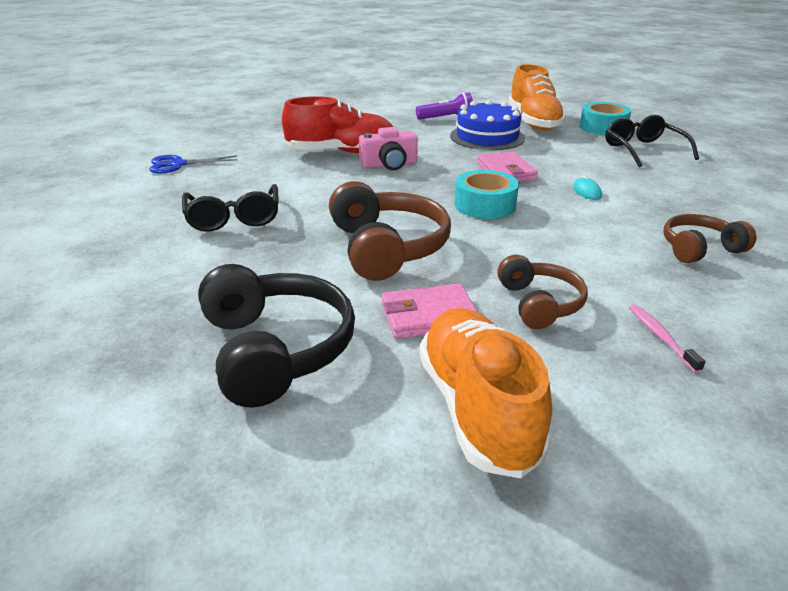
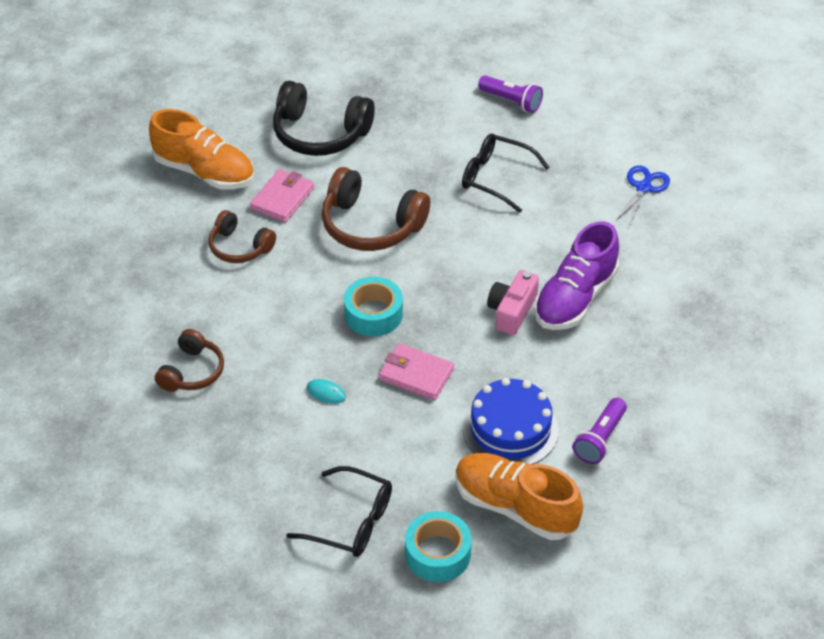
camera: 130 degrees right, 15 degrees up
red shoe [282,96,393,153] -> purple shoe [534,221,619,330]
pink toothbrush [629,304,706,373] -> none
none -> purple flashlight [478,75,543,113]

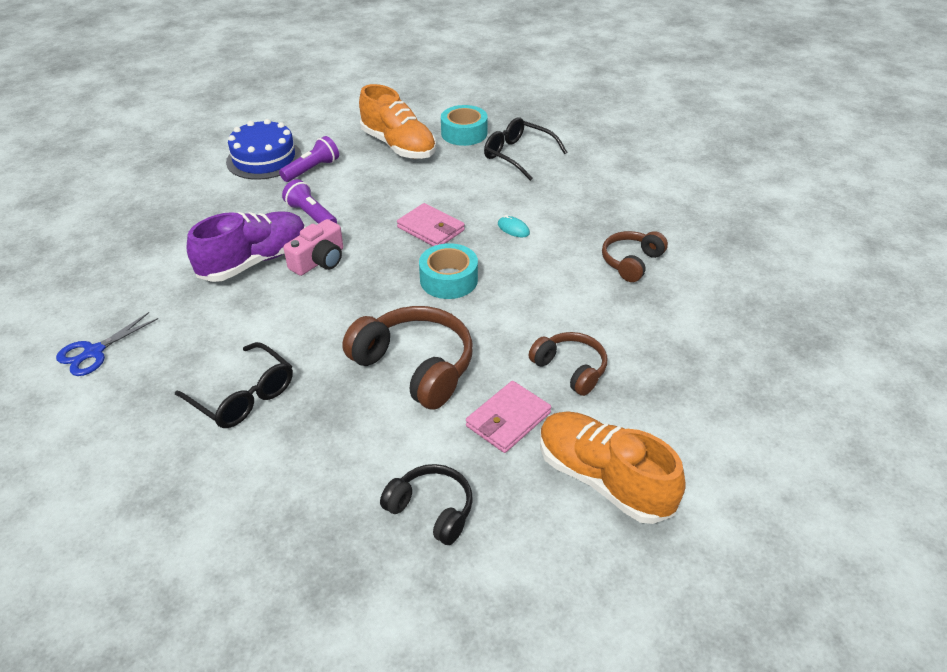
camera: 165 degrees left, 5 degrees down
black headphones [273,81,375,156] -> black headphones [380,464,473,545], size x0.61
blue cake [463,378,559,464] -> blue cake moved to [226,119,302,180]
purple flashlight [478,75,543,113] -> purple flashlight moved to [282,179,337,224]

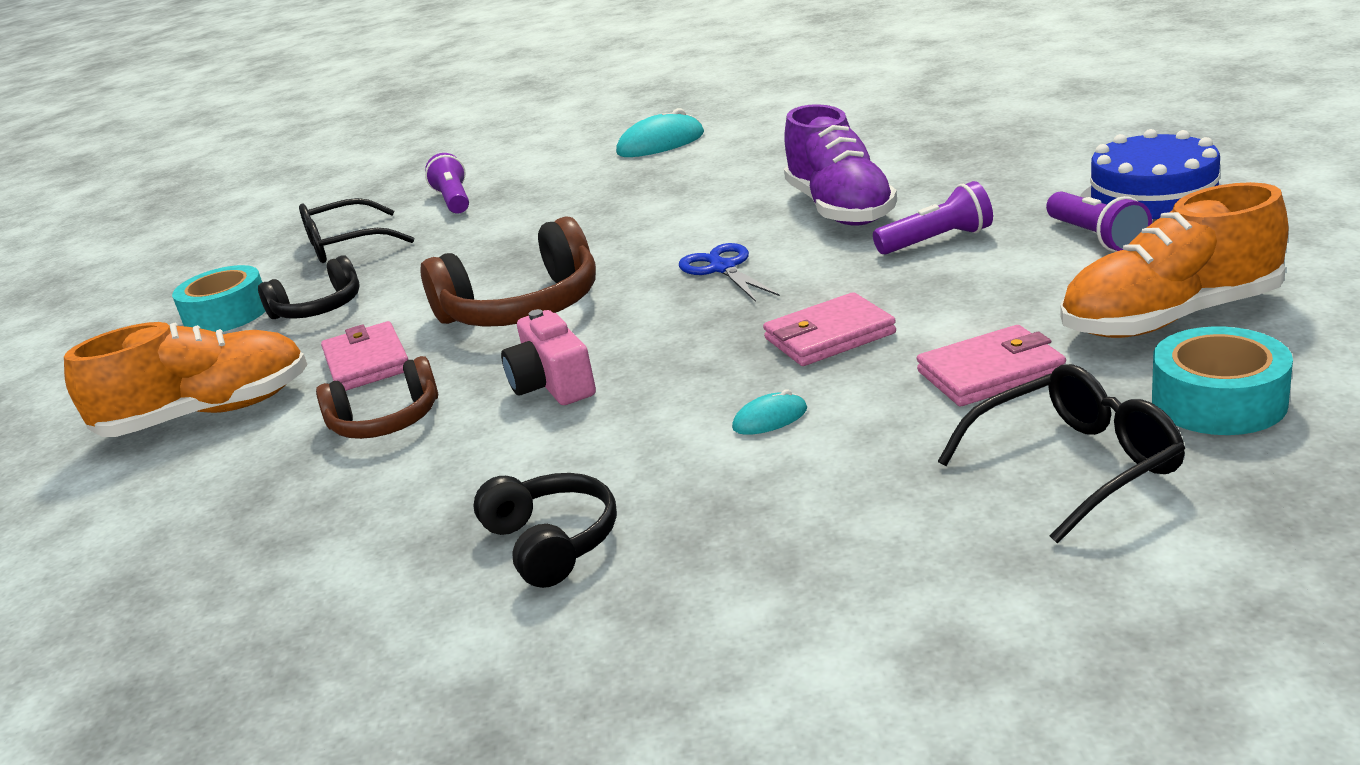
camera: 120 degrees right, 15 degrees down
blue scissors [56,312,158,376] -> blue scissors moved to [679,243,780,302]
black glasses [175,342,293,428] -> black glasses moved to [299,198,414,263]
pink camera [283,219,343,276] -> pink camera moved to [501,309,596,405]
turquoise tape [419,243,478,299] -> turquoise tape moved to [172,265,266,332]
brown headphones [602,231,668,282] -> black headphones [473,473,617,588]
none -> purple flashlight [425,153,469,214]
none -> turquoise mouse [616,108,704,157]
none -> pink wallet [917,325,1066,406]

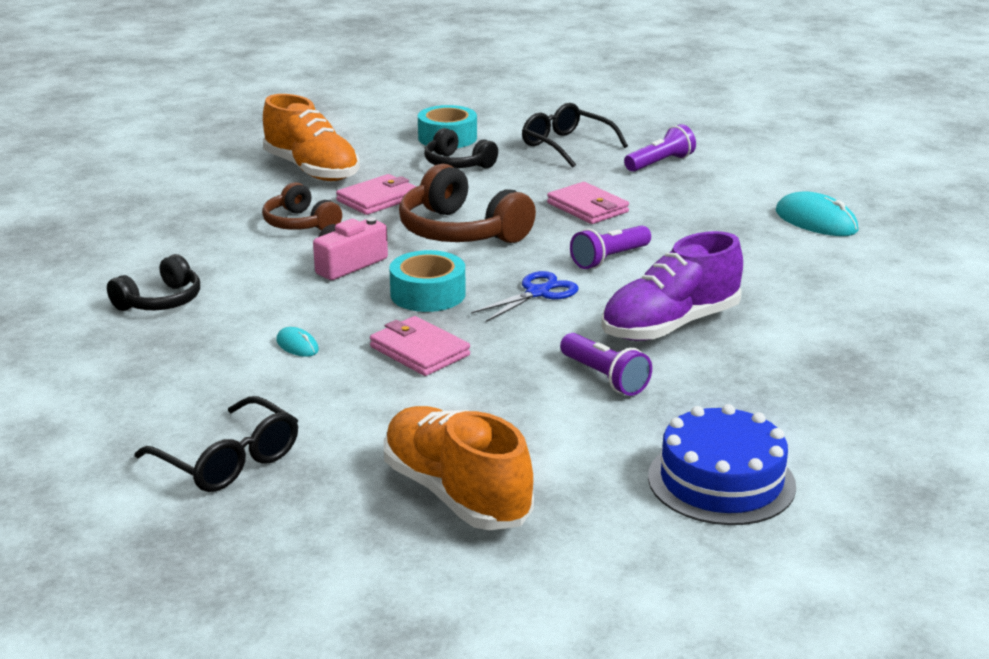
camera: 65 degrees right, 0 degrees up
pink wallet [917,325,1066,406] -> pink wallet moved to [547,182,629,224]
purple flashlight [1046,191,1152,252] -> purple flashlight moved to [570,225,651,269]
turquoise tape [1152,327,1293,435] -> turquoise tape moved to [389,250,466,312]

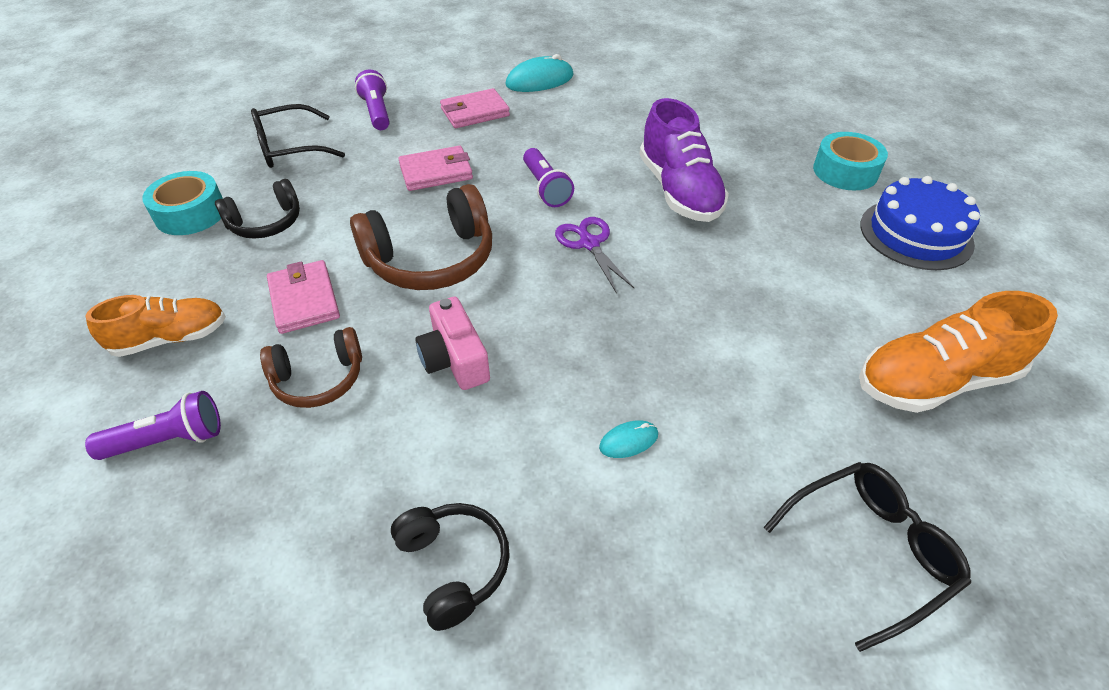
camera: 70 degrees left, 20 degrees up
orange shoe [263,94,360,181] -> orange shoe [86,295,226,357], size x0.65
pink wallet [370,316,470,376] -> pink wallet moved to [440,88,510,128]
turquoise tape [389,250,466,312] -> turquoise tape moved to [813,132,888,190]
blue scissors [471,271,578,322] -> purple scissors [555,217,635,293]
purple flashlight [560,333,652,396] -> purple flashlight moved to [85,391,221,460]

